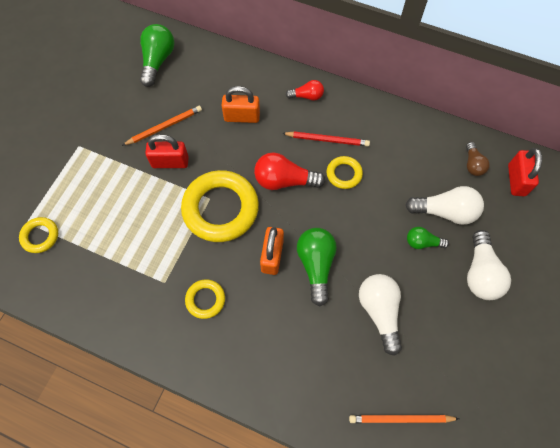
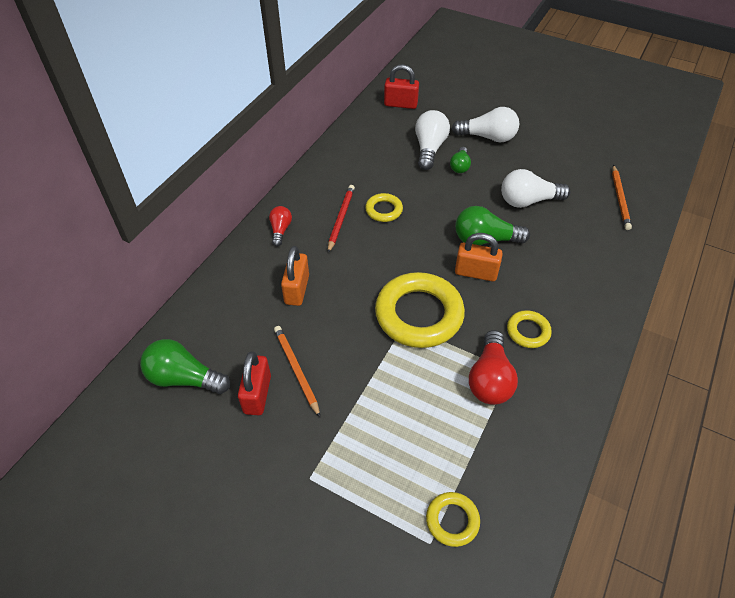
camera: 85 degrees left, 15 degrees down
red padlock [145,134,189,168] -> red padlock moved to [238,351,271,415]
red light bulb [254,152,325,190] -> red light bulb moved to [469,330,518,405]
brown light bulb [466,142,490,176] -> none

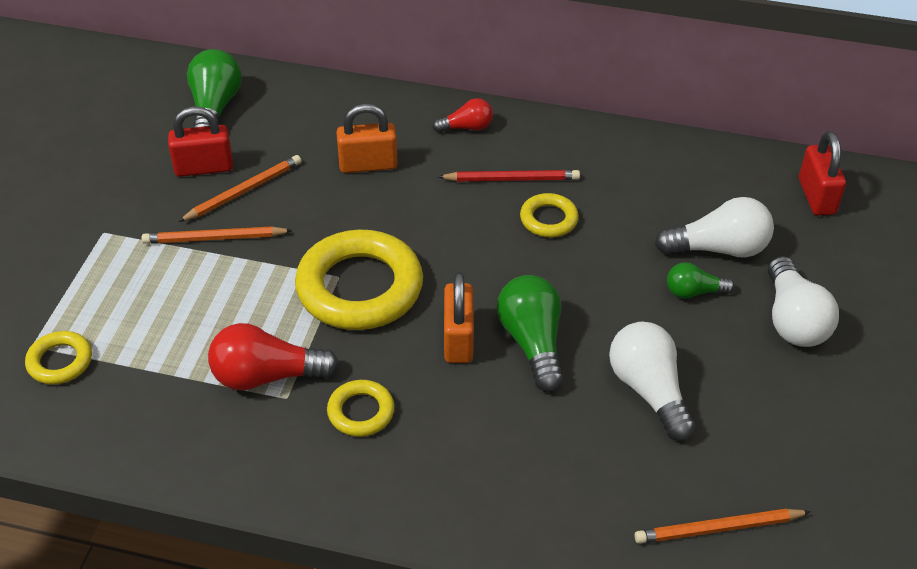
camera: 75 degrees right, 5 degrees down
none -> orange pencil [142,226,293,244]

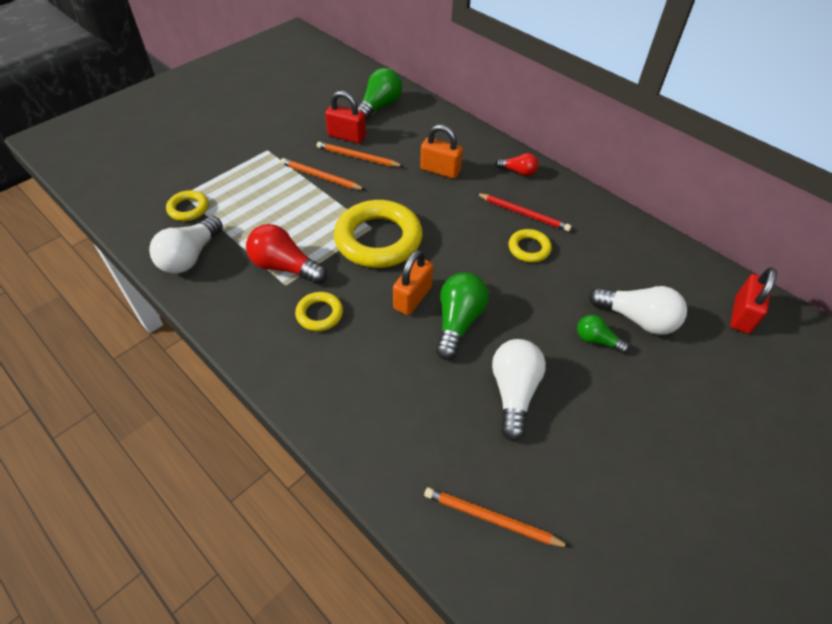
camera: 30 degrees right, 5 degrees up
orange pencil [178,155,301,222] -> orange pencil turned 150 degrees counterclockwise [317,142,404,167]
white light bulb [768,256,839,347] -> white light bulb moved to [149,216,223,274]

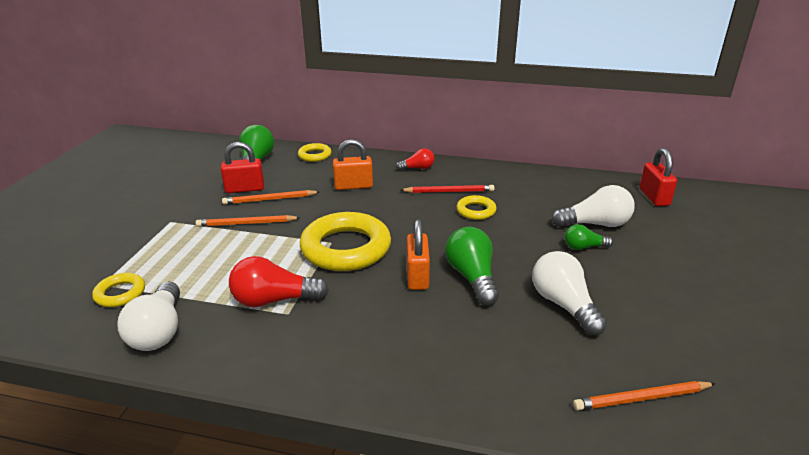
camera: 30 degrees left, 20 degrees down
yellow ring [295,292,343,331] -> yellow ring moved to [298,143,332,162]

